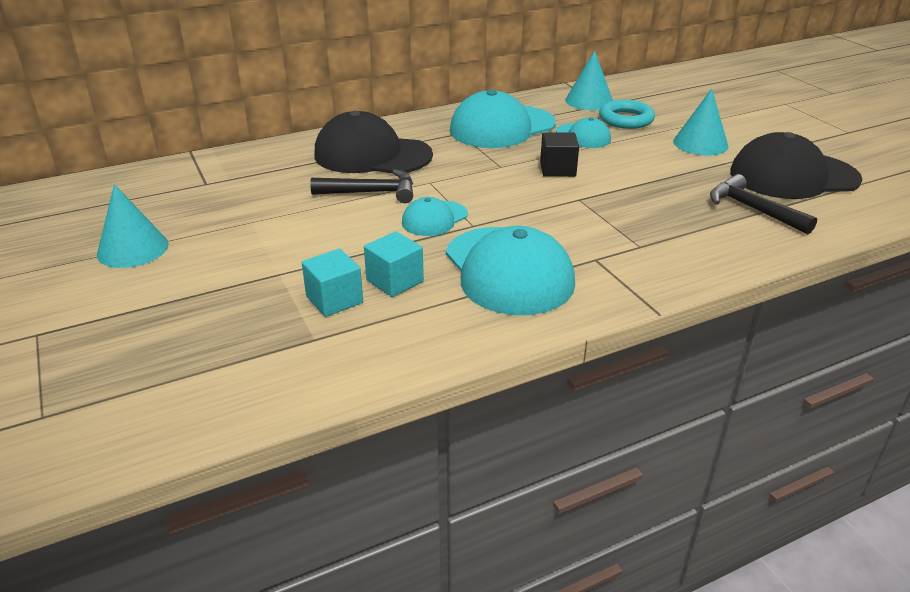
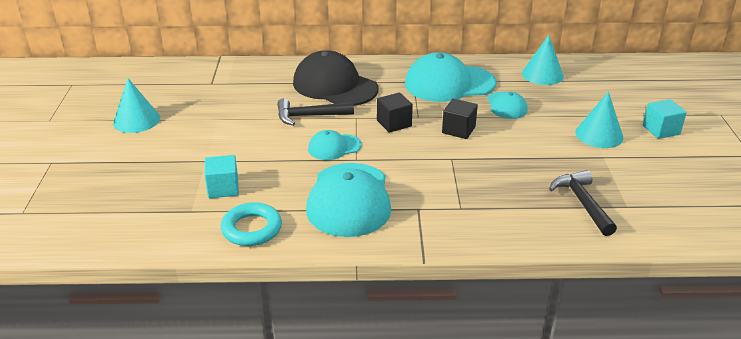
camera: 25 degrees right, 0 degrees up
black hammer [310,169,413,203] -> black hammer turned 150 degrees clockwise [277,98,354,126]
turquoise cube [364,231,424,297] -> turquoise cube moved to [643,99,687,139]
turquoise ring [599,100,655,129] -> turquoise ring moved to [221,202,282,246]
black cap [730,132,862,199] -> none
none -> black cube [377,92,413,133]

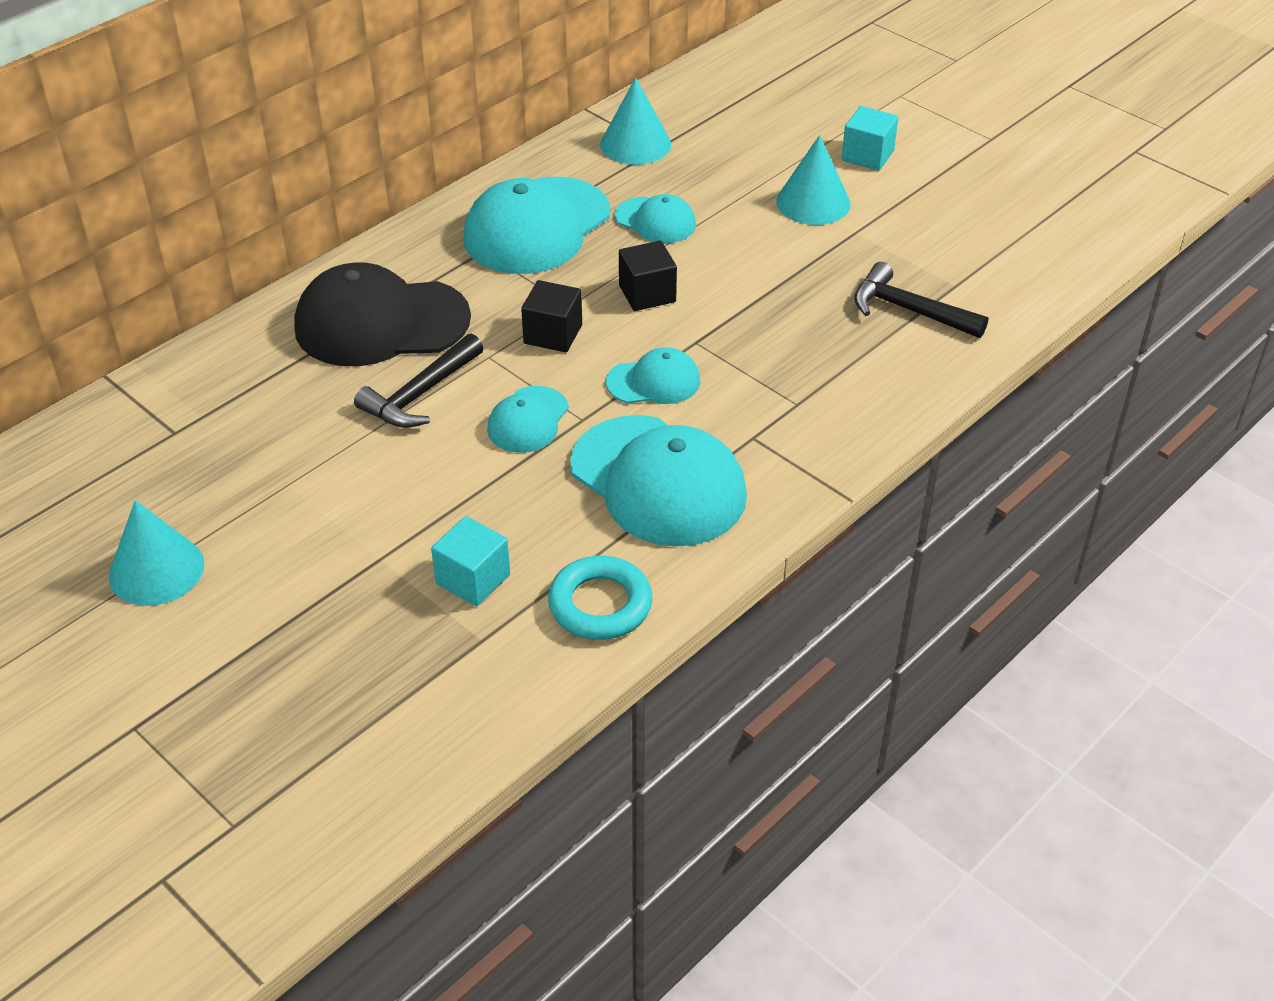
camera: 45 degrees left, 10 degrees up
none -> turquoise cap [606,347,700,404]

